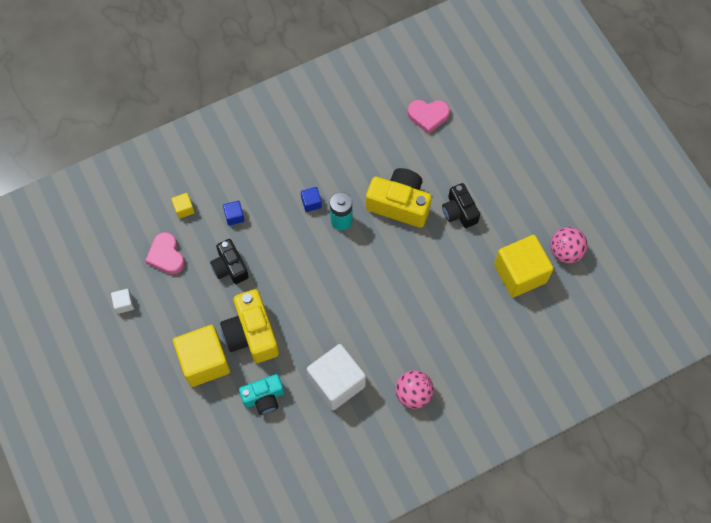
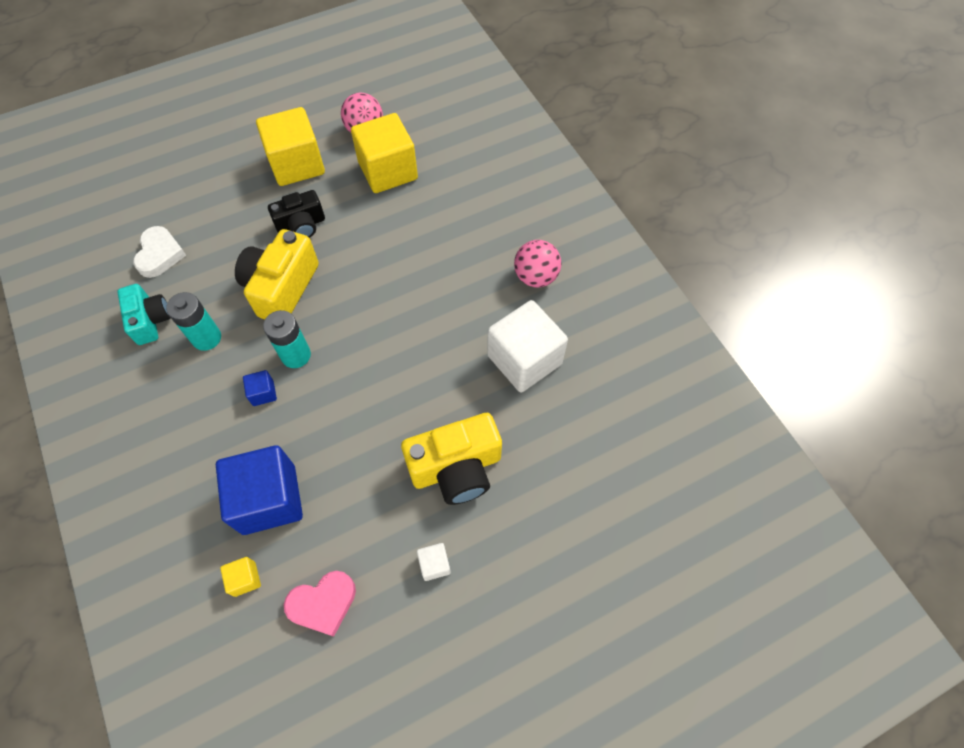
camera: 90 degrees left, 5 degrees down
white cube [111,289,134,314] -> white cube moved to [417,543,451,581]
yellow cube [173,325,230,387] -> yellow cube moved to [256,107,325,186]
black camera [210,239,249,284] -> none
blue cube [223,201,245,226] -> blue cube [216,445,303,535], size x2.35
turquoise camera [239,374,284,415] -> turquoise camera moved to [117,284,171,345]
pink heart [408,100,450,134] -> white heart [133,226,186,278]
none -> turquoise battery [166,292,221,351]

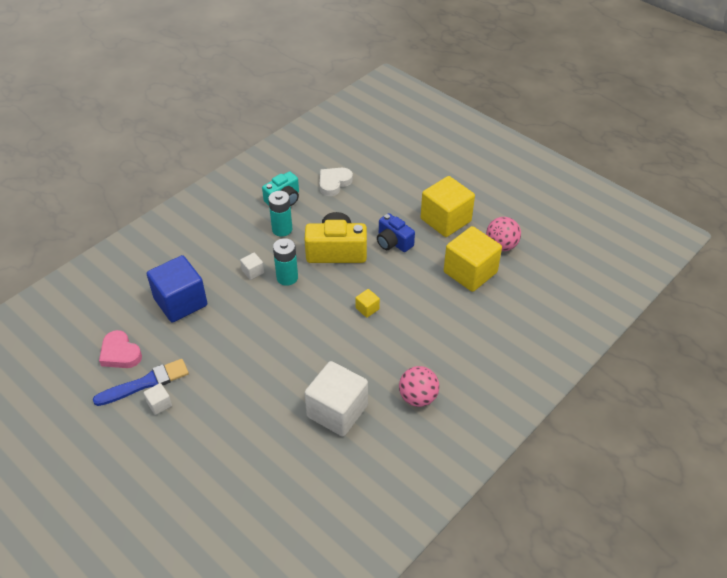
camera: 70 degrees right, 15 degrees down
white heart [133,226,186,278] -> white heart turned 150 degrees clockwise [320,168,353,196]
yellow cube [220,557,261,597] -> yellow cube moved to [355,289,380,318]
blue cube [243,370,277,406] -> white cube [240,253,264,280]
black camera [268,190,325,238] -> blue camera [377,213,415,252]
yellow camera [401,413,502,505] -> none
none -> blue brush [93,359,189,406]

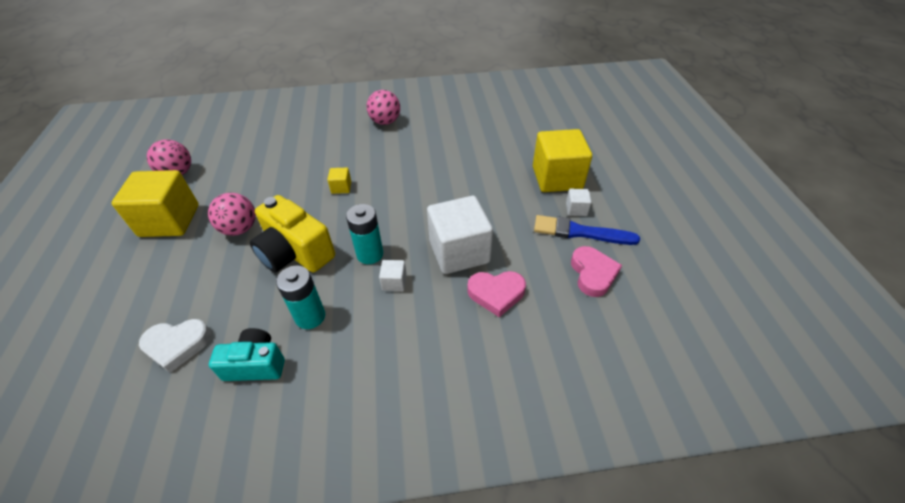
camera: 140 degrees left, 0 degrees up
blue cube [147,255,207,323] -> pink heart [467,271,526,317]
white cube [305,361,368,436] -> white cube moved to [427,196,493,274]
blue camera [377,213,415,252] -> pink ball [208,193,256,236]
yellow cube [444,226,502,292] -> yellow cube moved to [533,129,592,192]

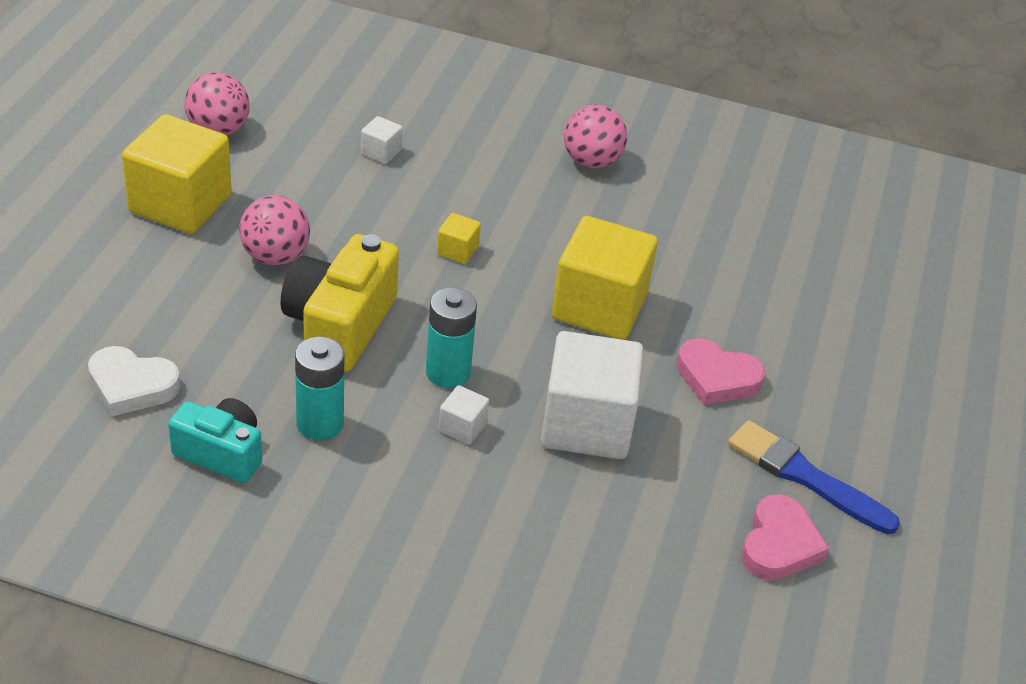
camera: 20 degrees right, 5 degrees down
yellow camera [250,195,335,272] -> yellow camera turned 45 degrees clockwise [280,234,399,372]
pink heart [467,271,526,317] -> pink heart moved to [676,338,765,405]
yellow cube [533,129,592,192] -> yellow cube moved to [552,216,658,340]
white cube [566,189,591,216] -> white cube moved to [361,116,403,164]

